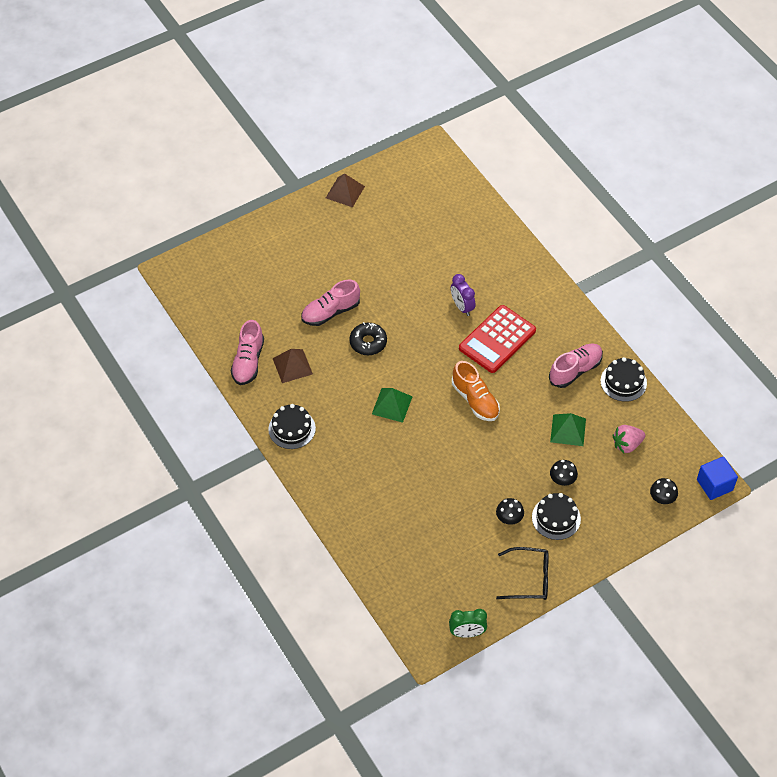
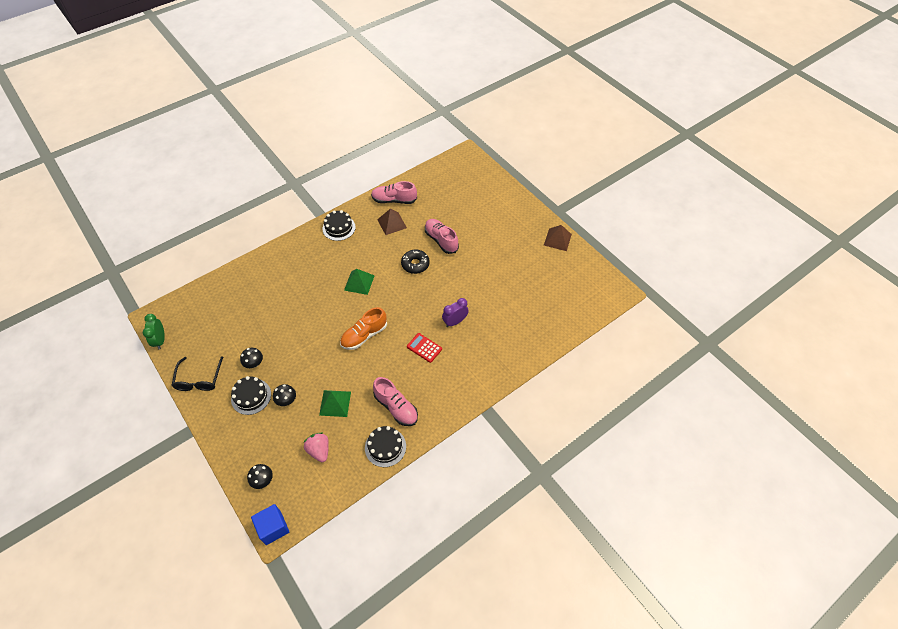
camera: 85 degrees right, 0 degrees up
red calculator [459,305,536,373] -> red calculator [407,333,442,363], size x0.53

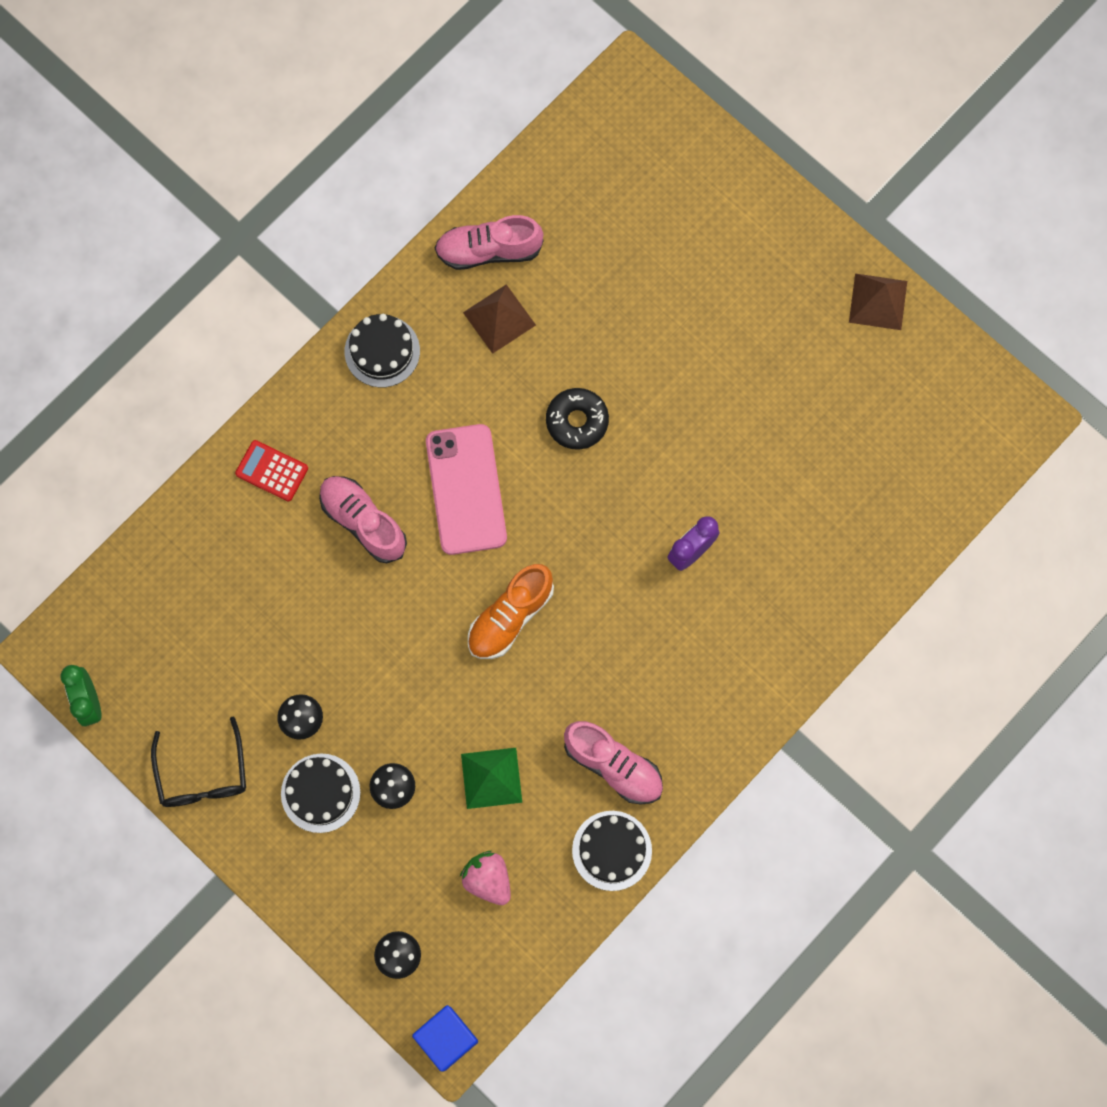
camera: 10 degrees left, 20 degrees up
green pyramid [344,269,375,295] -> pink phone [426,424,507,555]
red calculator [407,333,442,363] -> red calculator moved to [235,440,308,502]
pink shoe [425,219,459,254] -> pink shoe moved to [319,476,407,563]

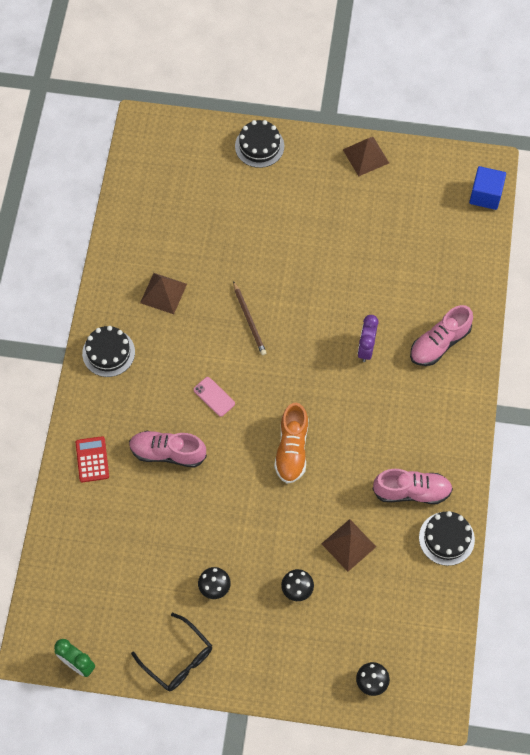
camera: 35 degrees left, 10 degrees down
red calculator [235,440,308,502] -> red calculator turned 90 degrees clockwise [76,436,109,482]
black cake [281,753,361,833] -> black cake moved to [235,120,284,168]
blue cube [412,1005,478,1072] -> blue cube moved to [469,166,506,210]
pink phone [426,424,507,555] -> pink phone [193,377,235,417], size x0.47
pink shoe [435,215,544,270] -> pink shoe moved to [410,305,473,366]
pink strawberry [460,851,511,905] -> none
green pyramid [461,748,522,809] -> brown pyramid [321,519,376,572]
black donut [546,388,609,450] -> brown pencil [233,281,266,355]

